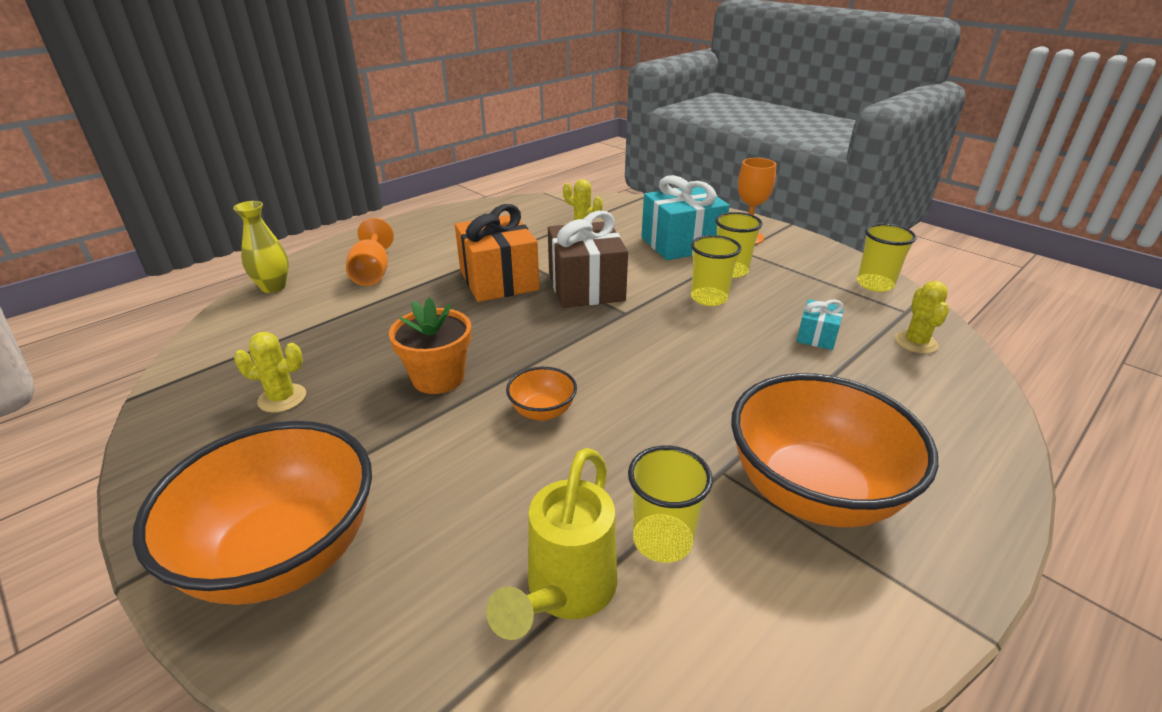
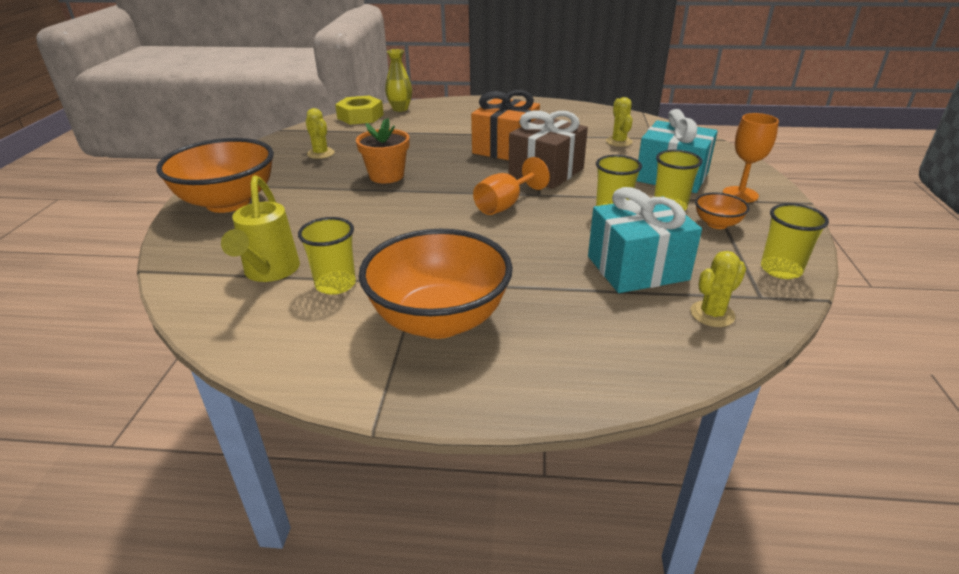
camera: 50 degrees right, 0 degrees up
orange goblet [346,218,394,286] -> orange goblet moved to [473,157,550,215]
yellow watering can [486,448,617,640] -> yellow watering can turned 75 degrees counterclockwise [221,175,300,282]
orange bowl [506,367,577,421] -> orange bowl moved to [695,193,749,229]
turquoise gift [797,299,844,350] -> turquoise gift [588,187,702,293], size x2.08
none -> yellow nut [335,96,384,125]

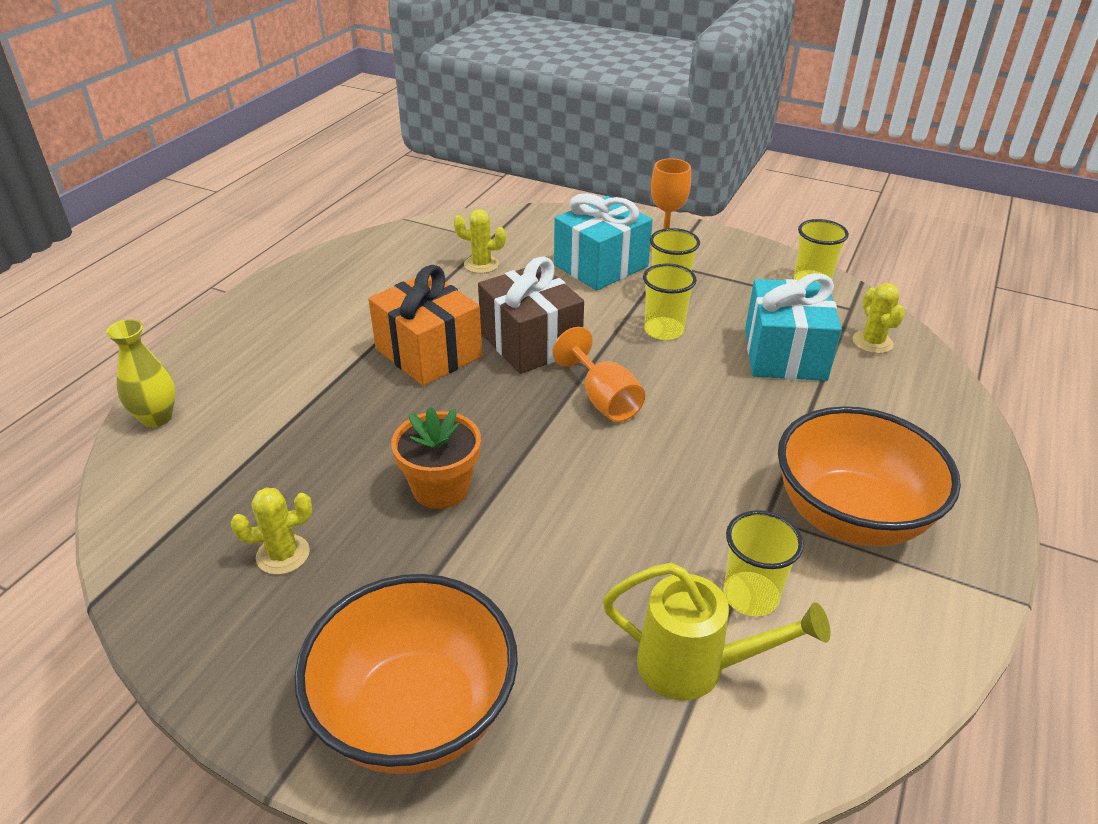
camera: 70 degrees left, 5 degrees up
yellow nut [335,96,384,125] -> none
orange bowl [695,193,749,229] -> none

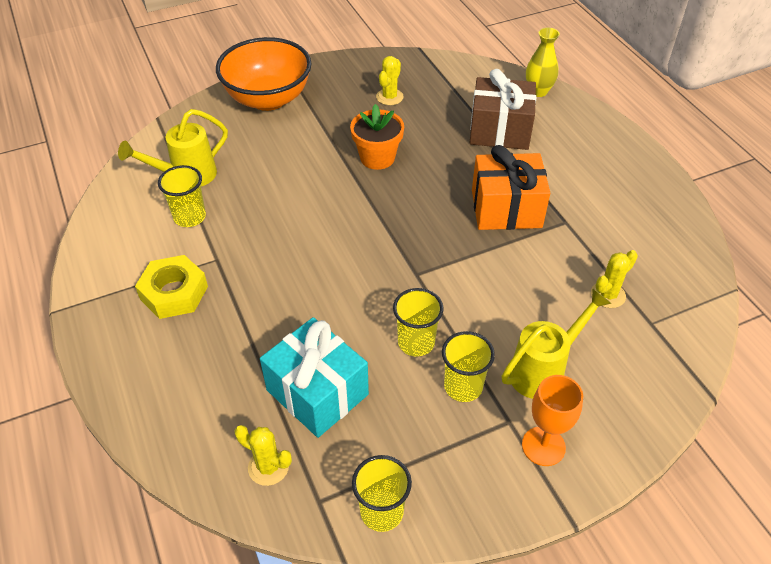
camera: 130 degrees right, 10 degrees up
brown gift [478,256,584,374] -> brown gift moved to [470,69,536,150]
orange goblet [552,327,645,422] -> none
turquoise gift [554,193,653,290] -> yellow watering can [502,289,612,399]
orange bowl [778,406,961,546] -> yellow nut [135,255,208,319]

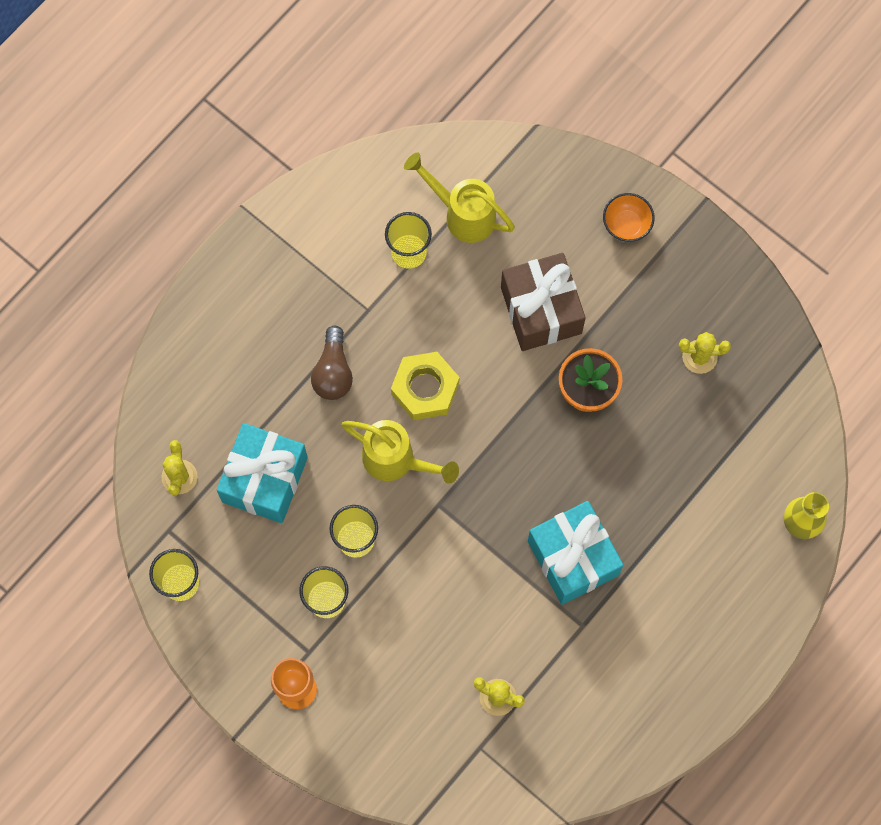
camera: 65 degrees right, 25 degrees up
yellow nut [135,255,208,319] -> yellow nut moved to [391,352,459,420]
orange bowl [216,37,312,111] -> orange bowl [603,193,655,242], size x0.44
brown gift [470,69,536,150] -> brown gift moved to [501,253,586,351]
orange gift [472,145,550,230] -> turquoise gift [528,501,624,605]
yellow watering can [502,289,612,399] -> yellow watering can moved to [341,420,459,484]
none -> brown light bulb [311,326,353,400]

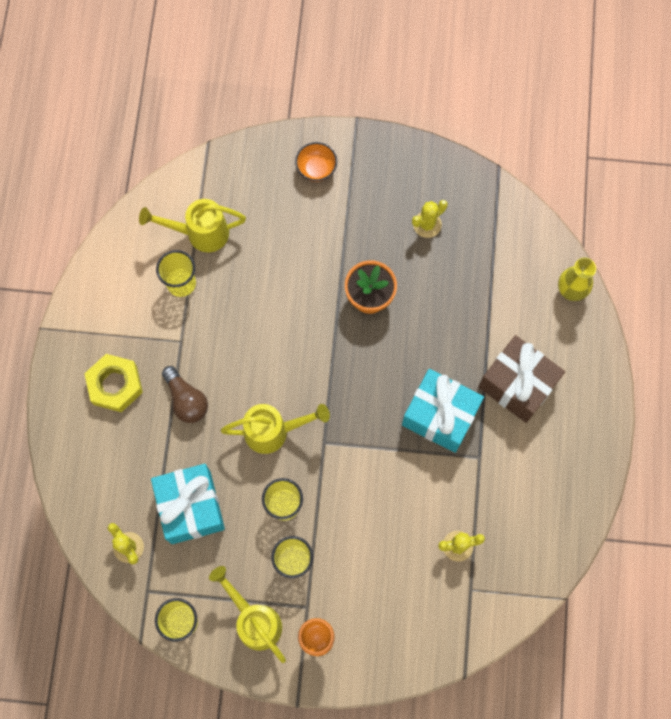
camera: 35 degrees left, 0 degrees up
yellow nut [391,352,459,420] -> yellow nut moved to [84,354,143,412]
brown gift [501,253,586,351] -> brown gift moved to [478,335,565,423]
none -> yellow watering can [209,566,286,663]

